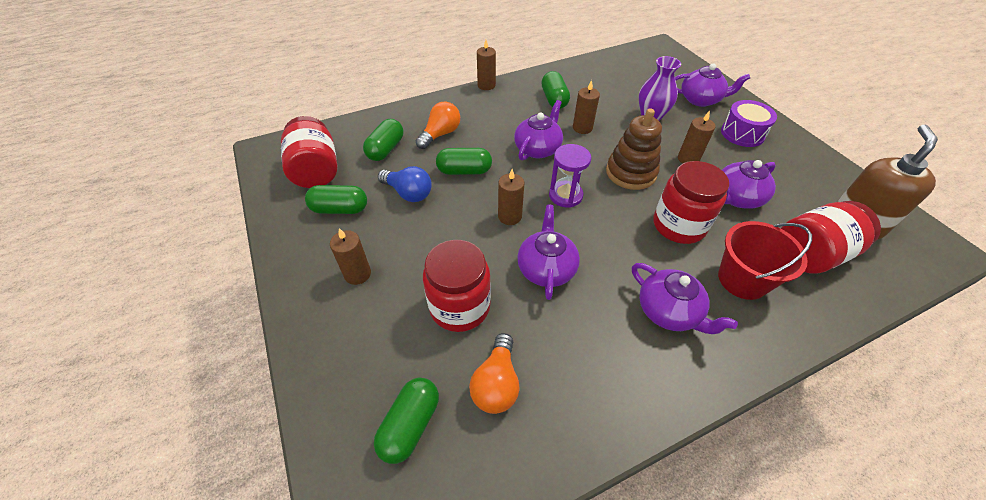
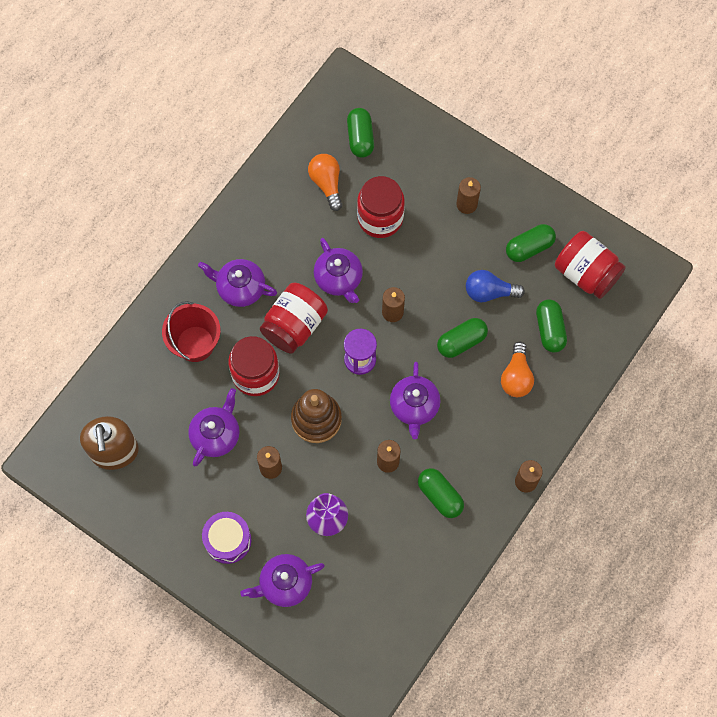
camera: 150 degrees right, 20 degrees up
red jar [781,201,881,274] -> red jar moved to [260,283,328,354]

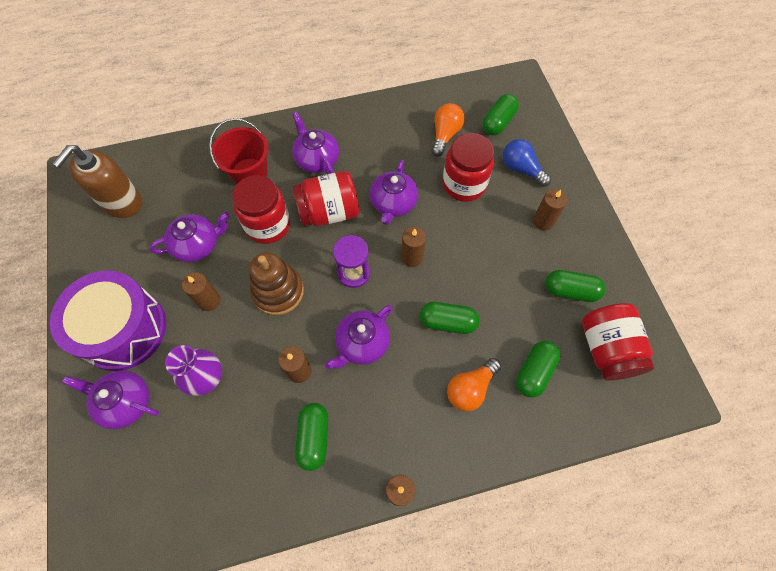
camera: 40 degrees right, 5 degrees down
purple drum [202,512,251,564] -> purple drum [50,271,166,371], size x1.76
blue light bulb [466,270,525,302] -> blue light bulb moved to [503,139,551,187]

